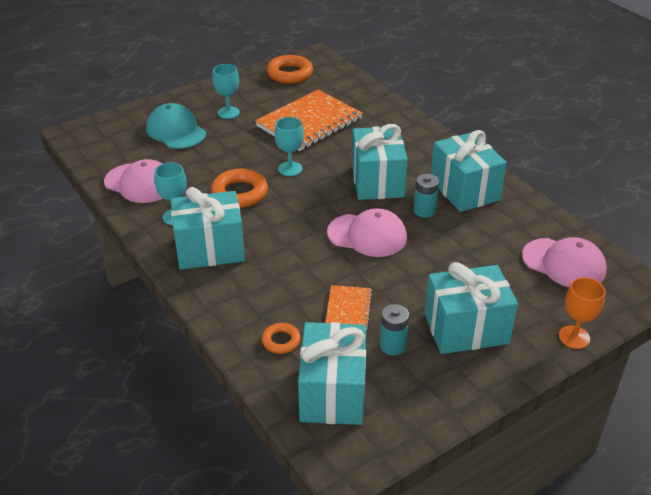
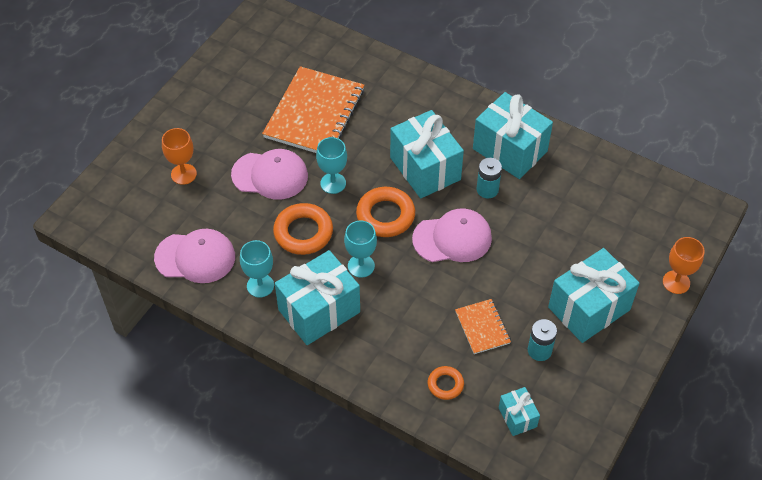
camera: 25 degrees left, 15 degrees up
turquoise cap [146,103,206,149] -> orange goblet [162,128,197,185]
turquoise goblet [212,64,240,119] -> turquoise goblet moved to [344,221,377,278]
orange ring [267,55,313,84] -> orange ring moved to [356,187,415,237]
turquoise gift [298,322,366,425] -> turquoise gift [499,387,540,436], size x0.49
pink cap [522,237,607,287] -> pink cap moved to [231,149,308,200]

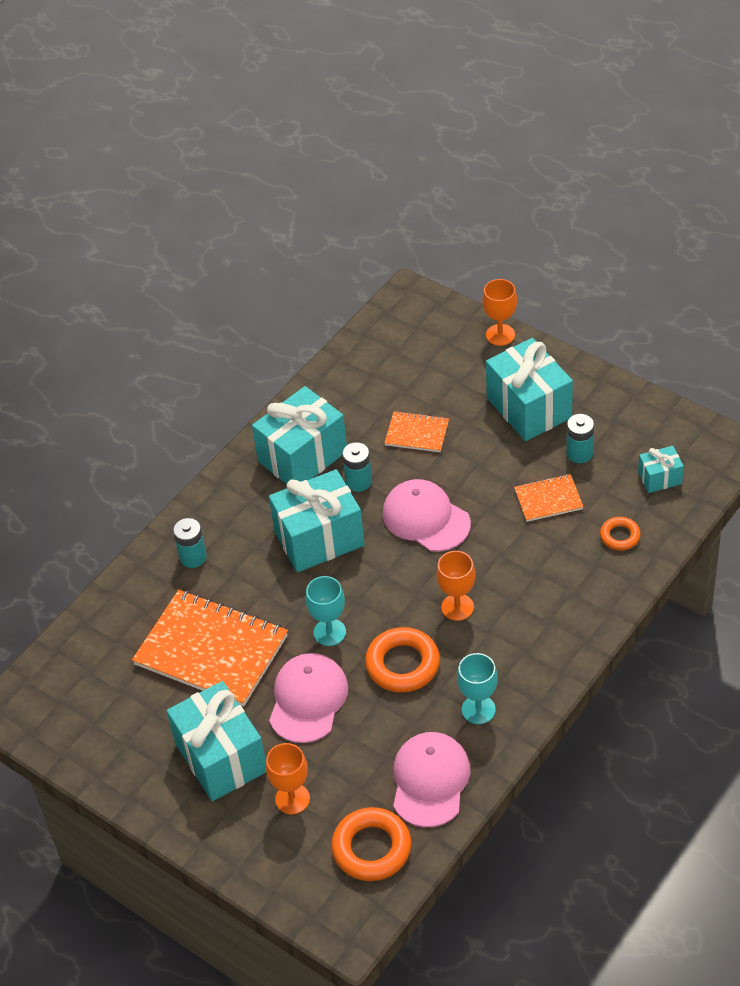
camera: 80 degrees left, 5 degrees down
turquoise gift [275,250,360,345] -> turquoise gift moved to [167,681,266,801]
turquoise goblet [344,221,377,278] -> orange goblet [436,551,475,621]
orange ring [356,187,415,237] -> orange ring moved to [331,807,411,881]
pink cap [412,209,492,262] -> pink cap turned 45 degrees counterclockwise [383,479,471,552]
none -> turquoise battery [173,518,207,568]
none -> orange notebook [385,411,449,452]

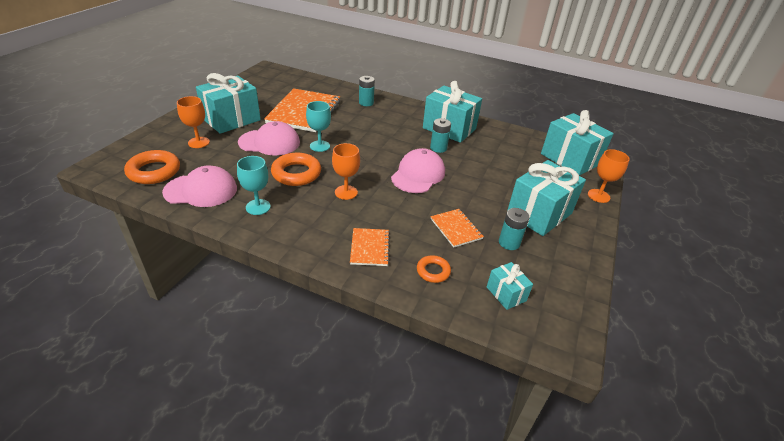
camera: 70 degrees right, 10 degrees down
turquoise gift [269,469,365,572] -> turquoise gift moved to [541,110,614,176]
orange notebook [385,411,449,452] -> orange notebook moved to [350,228,390,266]

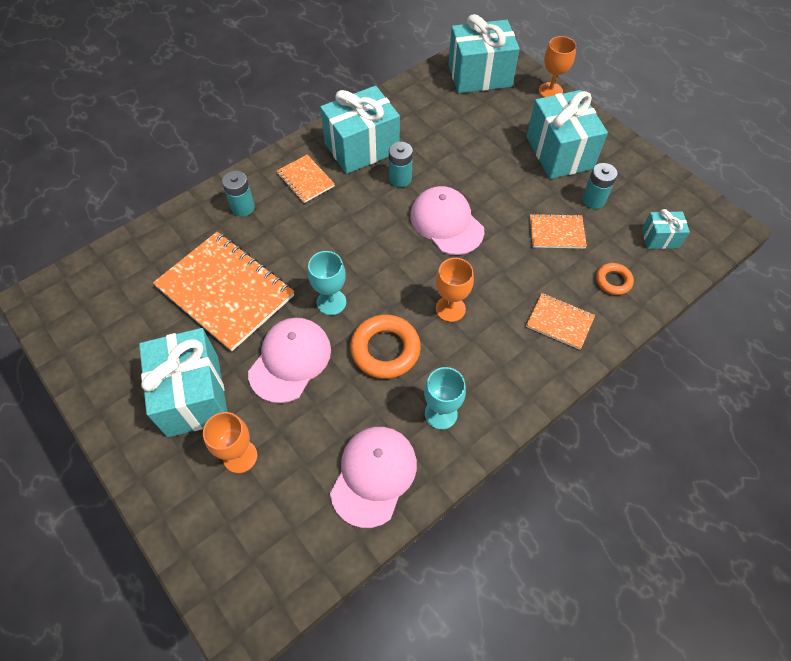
camera: 60 degrees left, 20 degrees up
orange ring [124,150,180,184] -> none
none -> orange notebook [277,155,335,203]

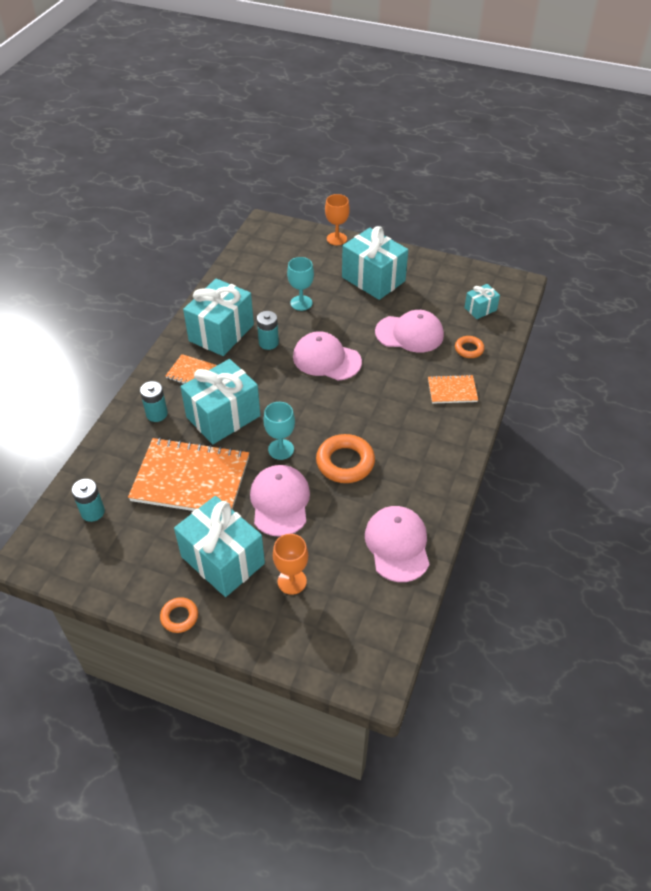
camera: 30 degrees left, 10 degrees down
turquoise goblet [424,367,466,430] -> turquoise goblet moved to [287,257,314,311]
orange goblet [436,258,474,322] -> none
turquoise gift [448,14,520,93] -> turquoise gift moved to [180,359,260,444]
orange notebook [530,213,587,249] -> pink cap [375,310,444,352]
turquoise battery [582,163,618,209] -> turquoise battery moved to [72,479,105,522]
none -> orange ring [160,597,198,633]

